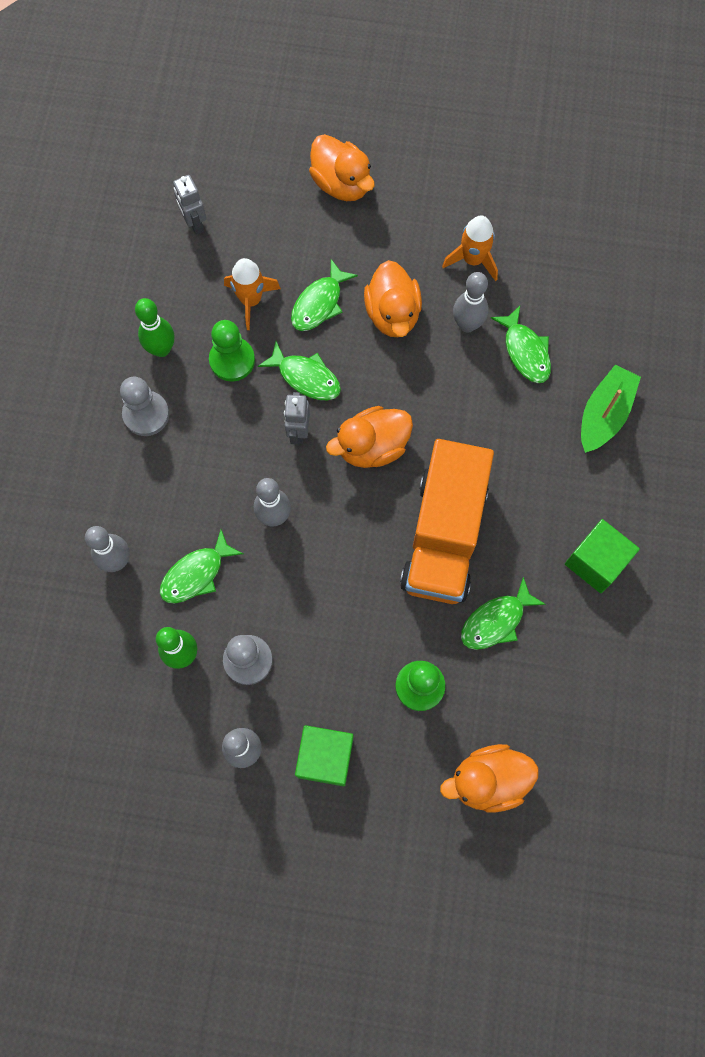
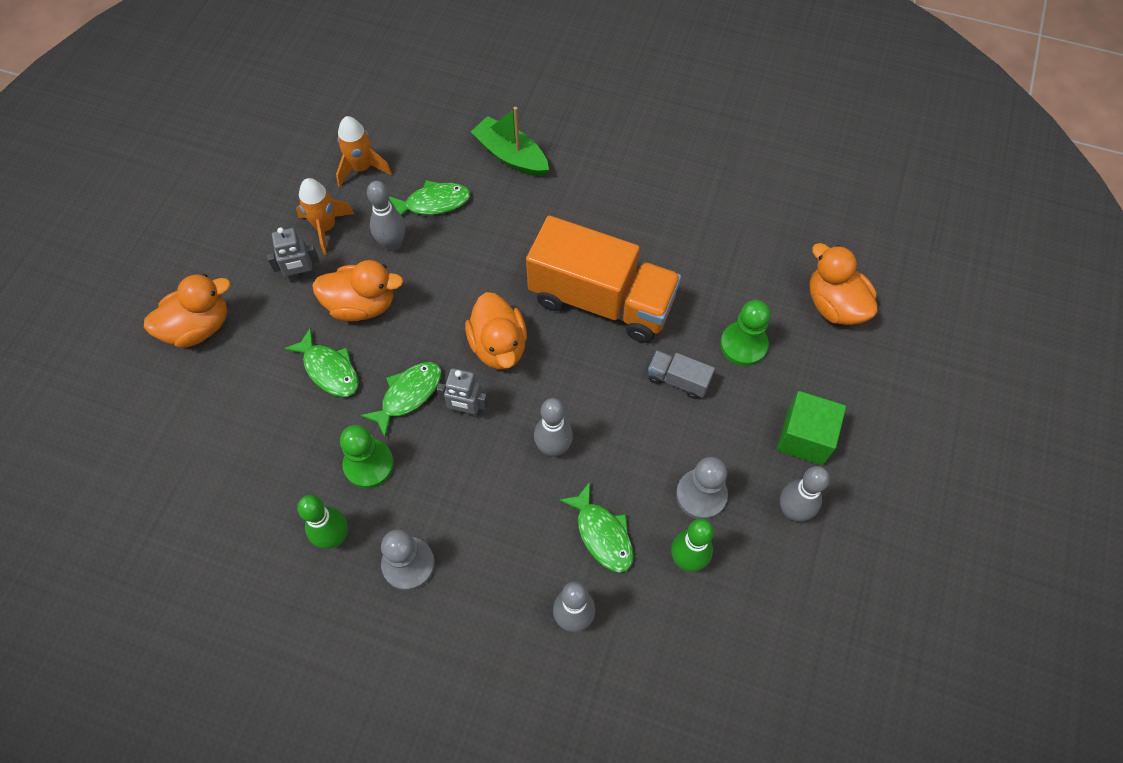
camera: 80 degrees left, 10 degrees down
grey robot [173,175,206,235] -> grey robot moved to [267,227,319,283]
orange rocket [224,258,281,330] -> orange rocket moved to [336,116,392,187]
orange duck [440,744,539,813] -> orange duck turned 150 degrees clockwise [810,243,878,325]
green fish [461,577,546,650] -> none
green cube [565,519,640,593] -> none
none -> grey truck [648,351,715,399]

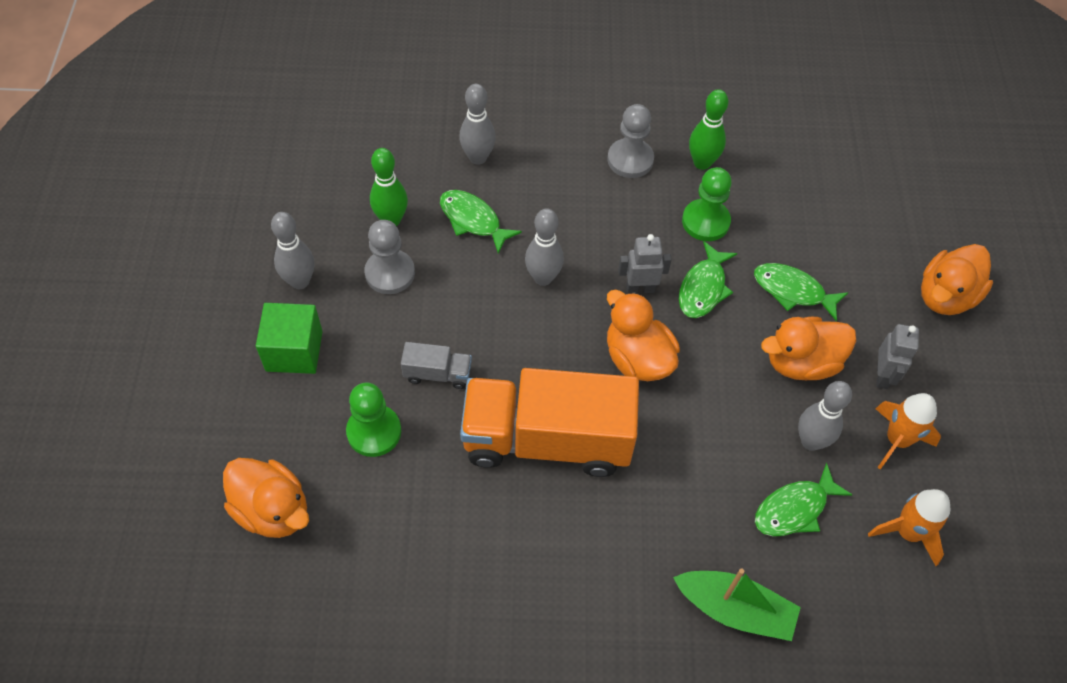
camera: 160 degrees right, 5 degrees down
grey robot [267,227,319,283] -> grey robot turned 135 degrees clockwise [876,324,919,389]

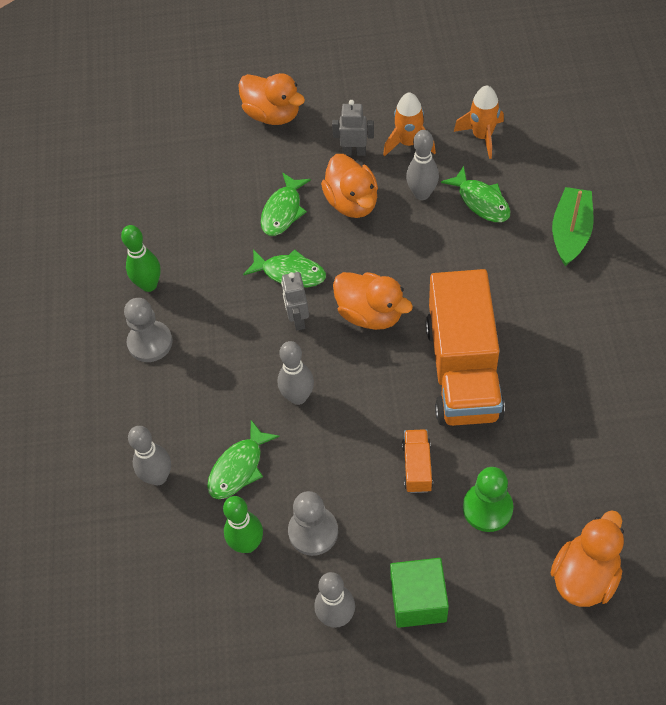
camera: 90 degrees left, 0 degrees up
grey truck [401,342,472,389] -> orange truck [402,429,433,493]
orange duck [607,290,680,381] -> orange duck turned 105 degrees counterclockwise [333,272,413,330]
green pawn [682,167,732,241] -> none

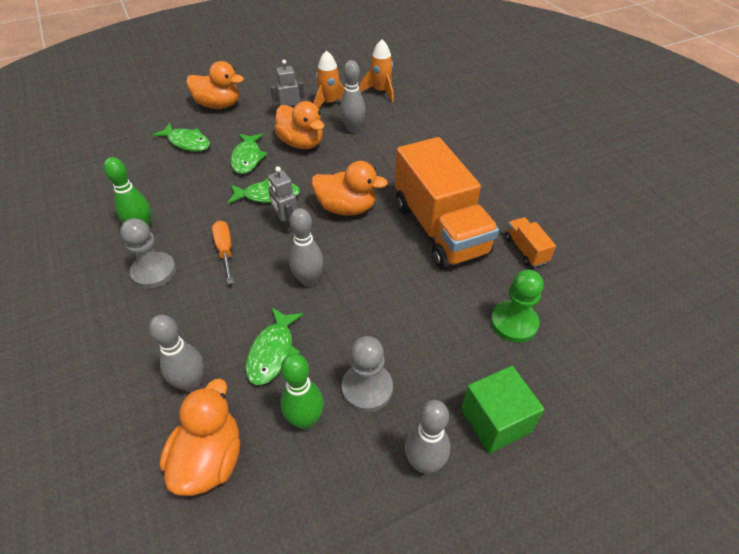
camera: 25 degrees left, 10 degrees down
orange truck [402,429,433,493] -> orange truck moved to [505,217,556,267]
green fish [441,166,510,222] -> green fish moved to [152,123,210,151]
orange duck [551,510,624,607] -> orange duck moved to [160,379,240,496]
green boat [552,187,594,266] -> none
none -> orange screwdriver [212,220,234,284]

